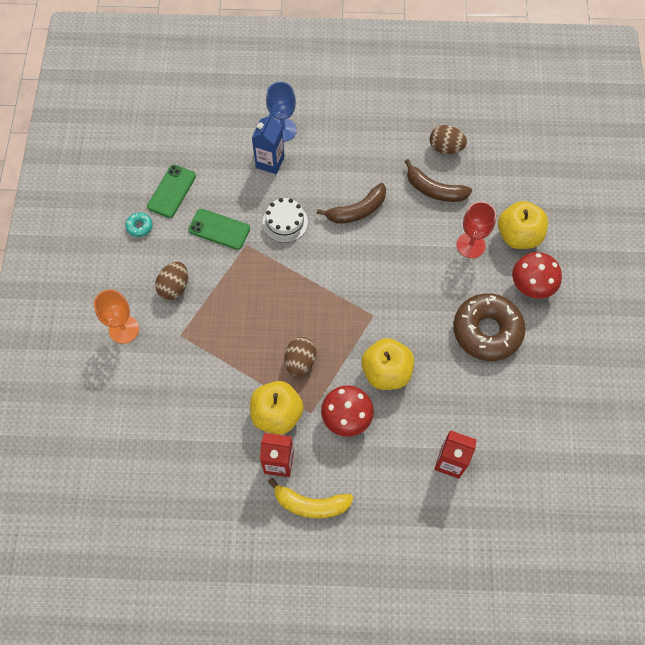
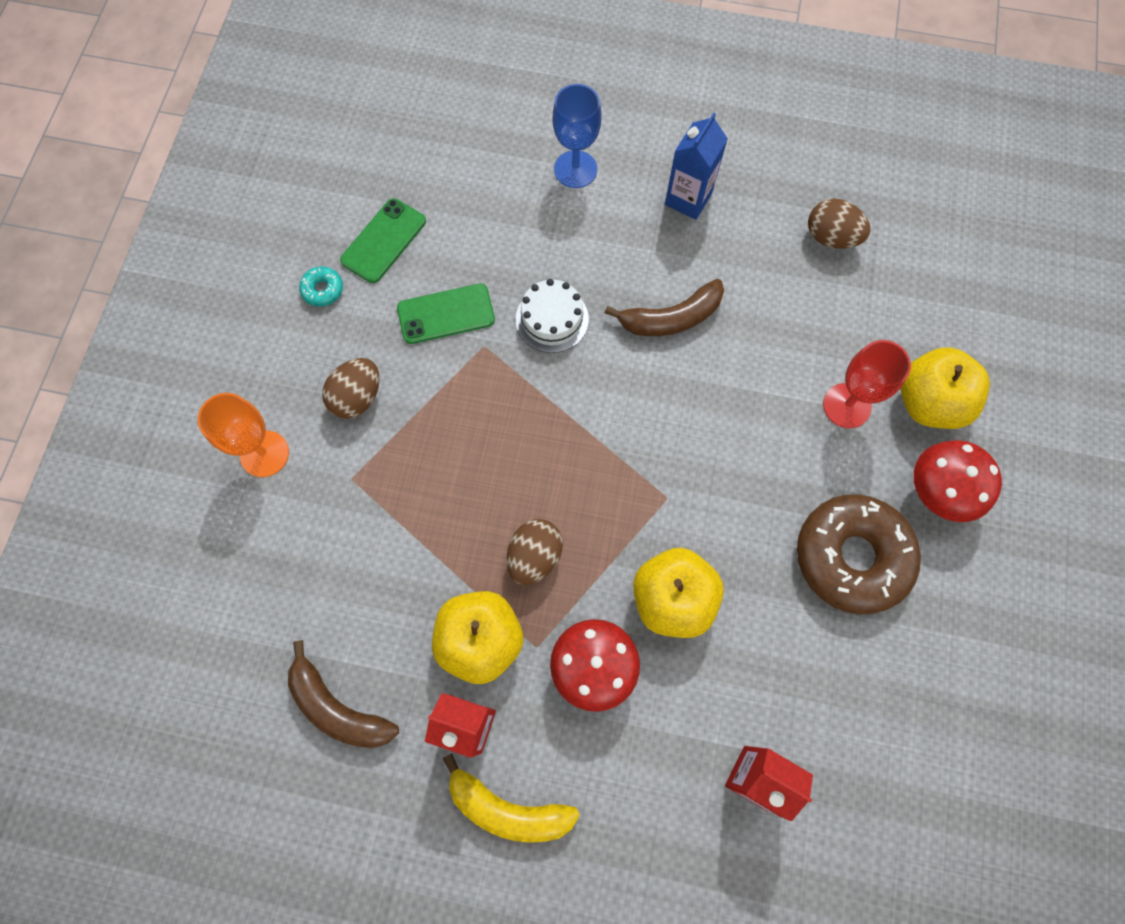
camera: 10 degrees right, 5 degrees up
green phone [188,209,250,250] -> green phone turned 45 degrees counterclockwise [397,284,495,344]
blue carton [252,113,285,174] -> blue carton moved to [665,112,728,220]
brown banana [404,159,472,202] -> brown banana moved to [288,640,399,748]

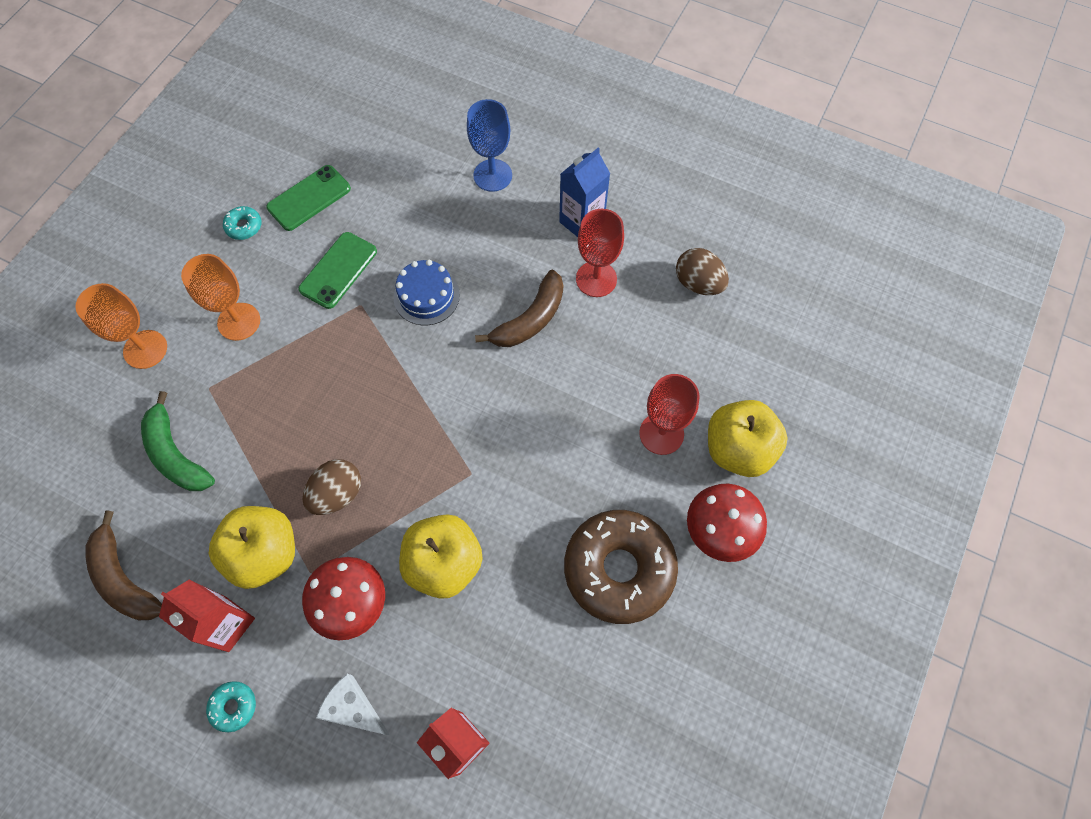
camera: 15 degrees right, 5 degrees down
brown egg [322,358,380,419] -> orange goblet [181,254,260,341]
green phone [397,284,495,344] -> green phone turned 60 degrees counterclockwise [298,232,377,309]
yellow banana [443,753,580,843] -> turquoise donut [206,681,256,732]
white cake [516,279,589,353] -> blue cake [394,260,460,325]
brown banana [605,279,724,336] -> brown banana turned 45 degrees counterclockwise [475,270,563,347]
none -> green banana [141,391,215,491]
none -> white cheese [316,674,390,735]
none -> red goblet [576,209,624,297]

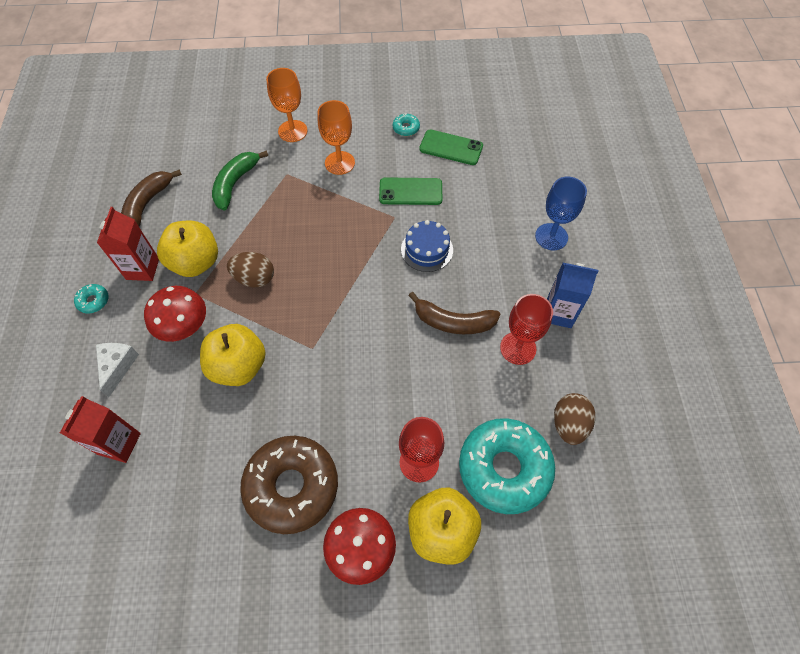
camera: 60 degrees right, 5 degrees down
none -> turquoise donut [459,418,555,514]

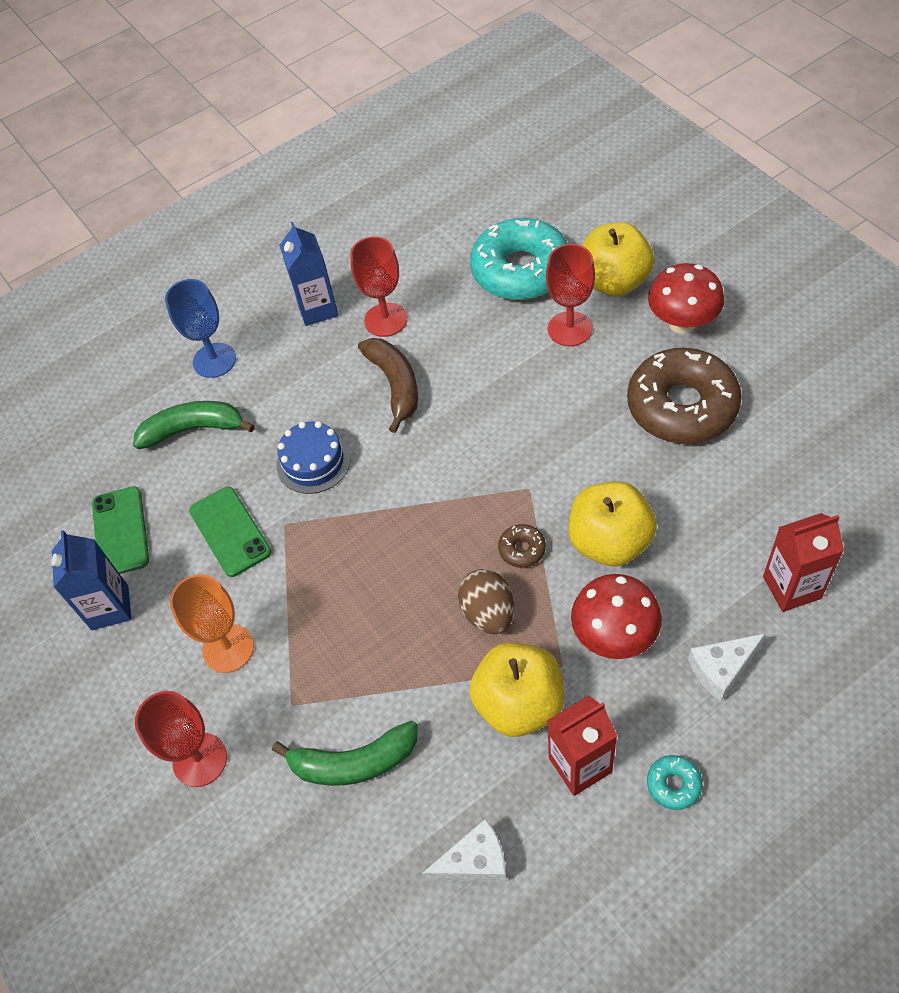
camera: 115 degrees left, 5 degrees down
brown banana [121,170,182,227] -> white cheese [422,819,507,882]
orange goblet [266,68,308,142] -> red goblet [135,691,227,787]
turquoise donut [393,113,420,136] -> blue carton [52,530,131,630]
brown egg [554,393,595,445] -> none
none -> green banana [133,401,255,449]
none -> brown donut [498,524,546,568]

